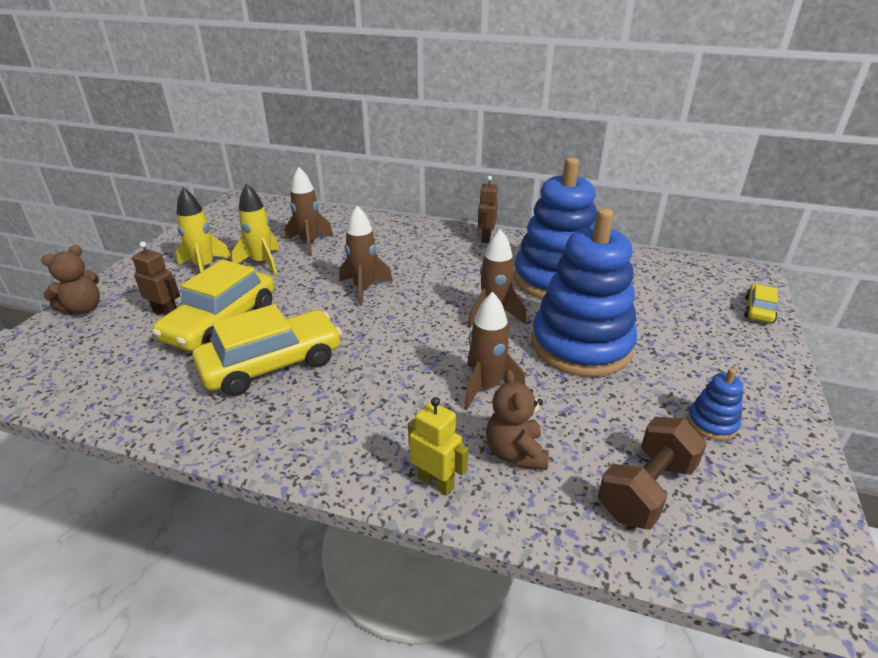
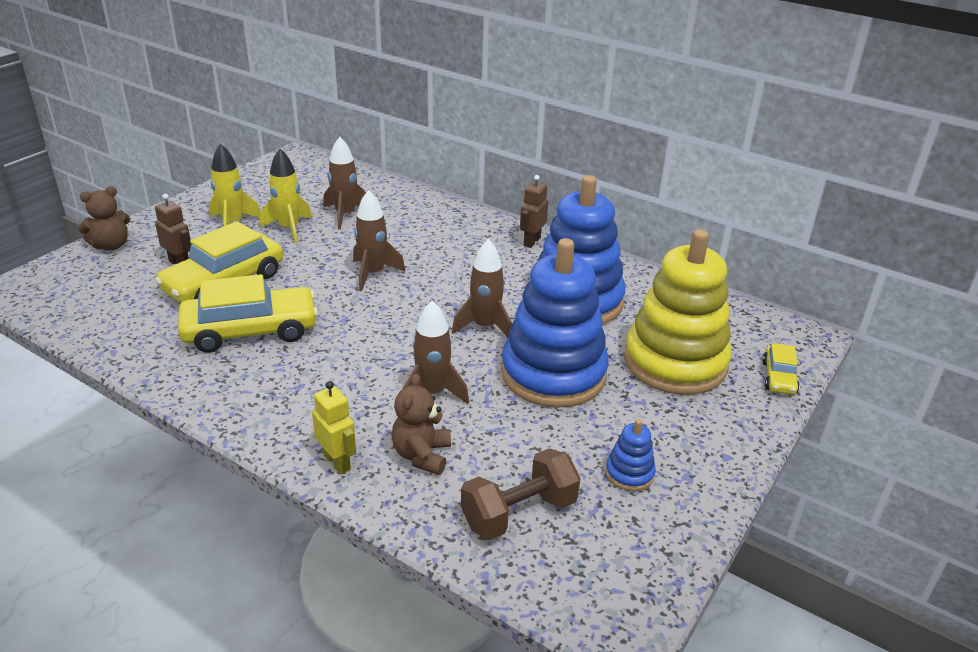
camera: 15 degrees right, 0 degrees up
yellow car [744,284,778,323] -> yellow car turned 150 degrees clockwise [762,343,800,395]
none -> yellow stacking toy [624,229,732,395]

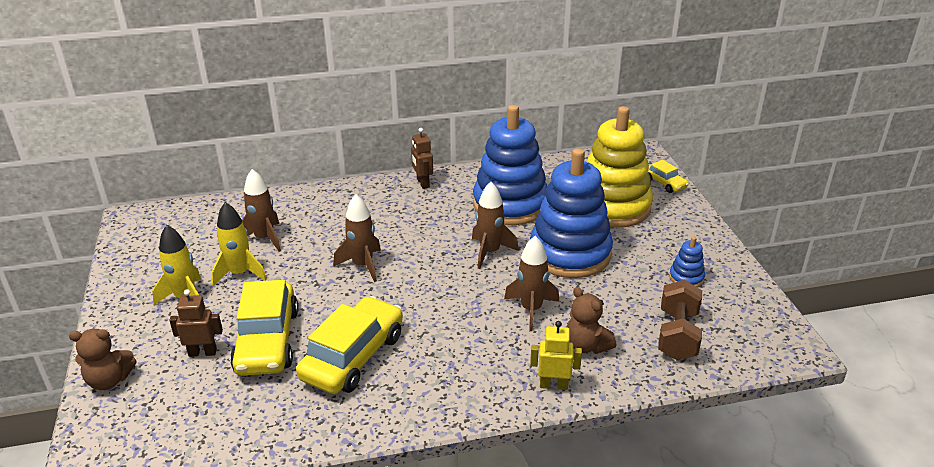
camera: 45 degrees left, 0 degrees up
brown teddy bear [78,186,130,251] -> brown teddy bear turned 75 degrees clockwise [69,329,136,390]

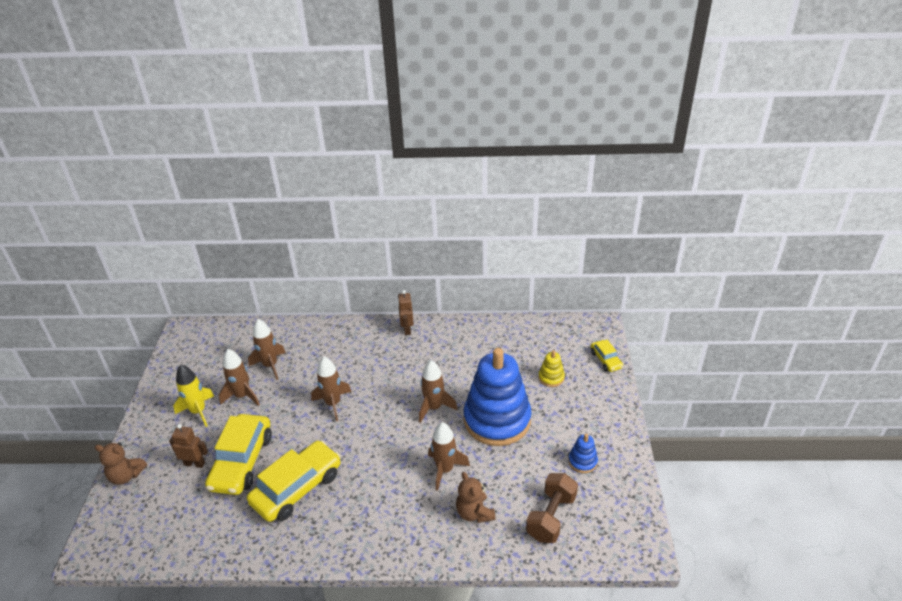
camera: 15 degrees right, 5 degrees up
yellow rocket [211,202,267,287] -> brown rocket [219,349,260,406]
blue stacking toy [473,105,547,225] -> none
yellow robot [530,321,582,390] -> none
yellow stacking toy [587,106,653,228] -> yellow stacking toy [538,350,565,387], size x0.41

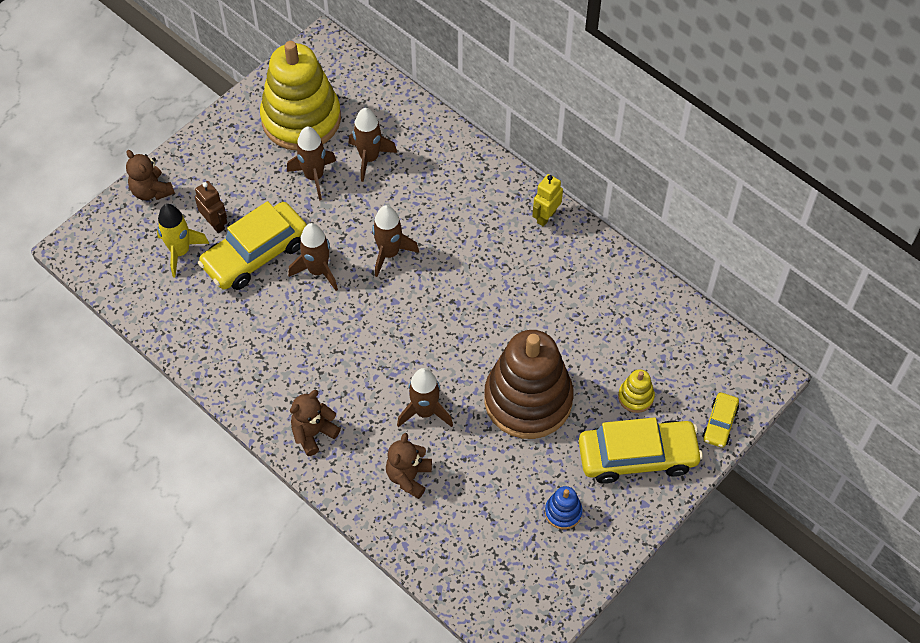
camera: 40 degrees right, 20 degrees up
yellow rocket [173,365,214,427] -> yellow rocket moved to [157,204,209,278]
yellow car [247,440,341,522] -> yellow car moved to [579,417,703,484]
brown robot [398,290,414,335] -> yellow robot [532,174,563,227]
brown rocket [419,360,457,423] -> brown rocket moved to [288,223,338,291]
blue stacking toy [464,348,532,446] -> brown stacking toy [484,330,573,439]
brown dumbbell [526,473,578,543] -> none
none -> yellow stacking toy [260,41,341,151]
none -> brown teddy bear [290,390,341,456]

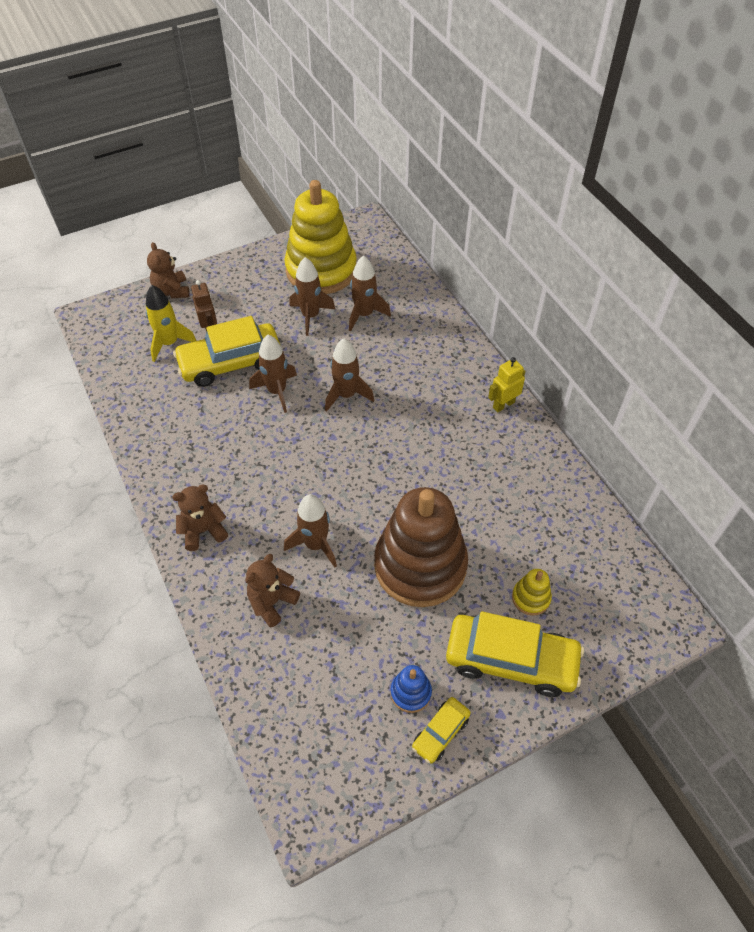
camera: 20 degrees right, 5 degrees down
yellow car [703,392,739,448] -> yellow car moved to [412,697,471,763]

